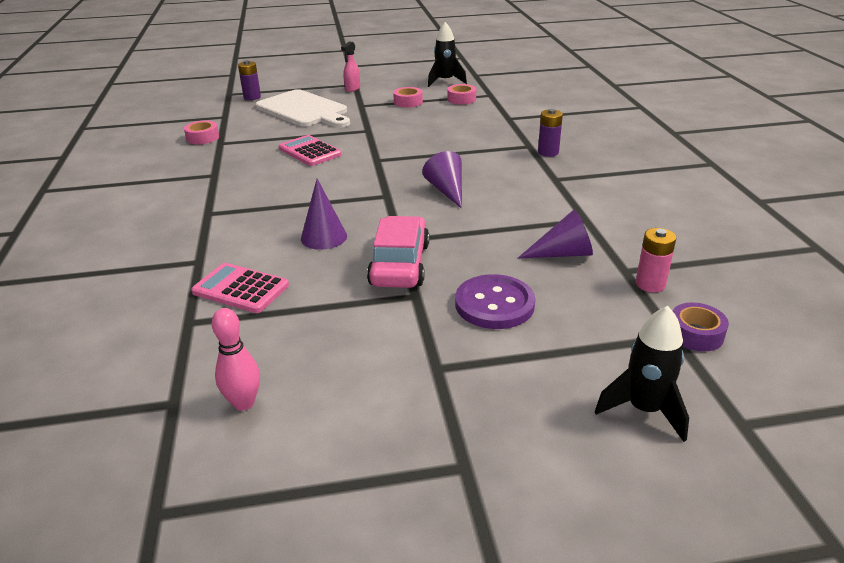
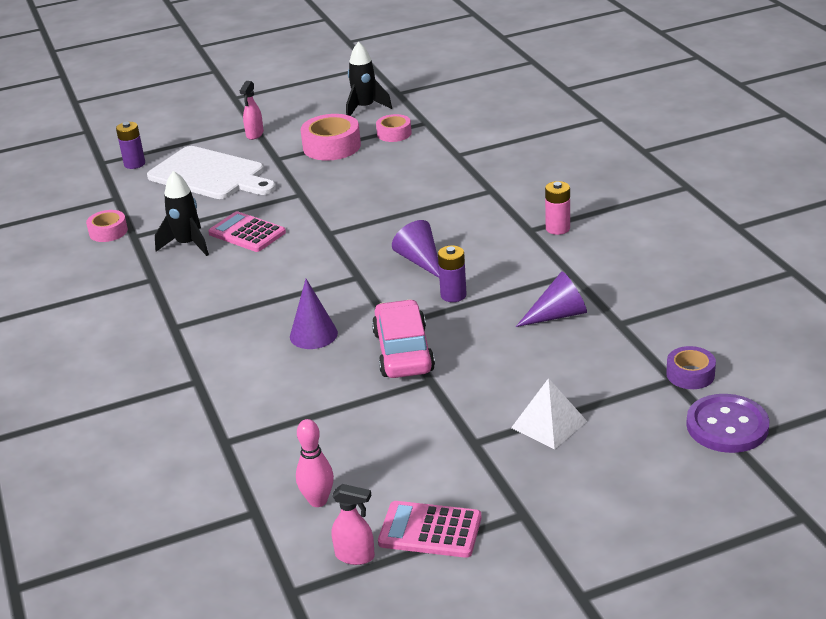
camera: 10 degrees left, 0 degrees up
pink calculator [191,263,289,313] -> pink calculator moved to [378,501,482,558]
pink tape [393,87,423,108] -> pink tape [301,114,361,161], size x1.66
purple button [455,274,535,329] -> purple button moved to [686,394,769,453]
purple battery [538,109,563,157] -> purple battery moved to [438,245,467,302]
black rocket [595,306,689,442] -> black rocket moved to [155,171,209,256]
pink battery [636,228,676,292] -> pink battery moved to [545,181,570,235]
none -> pink spray bottle [332,484,375,565]
none -> white pyramid [511,378,587,450]

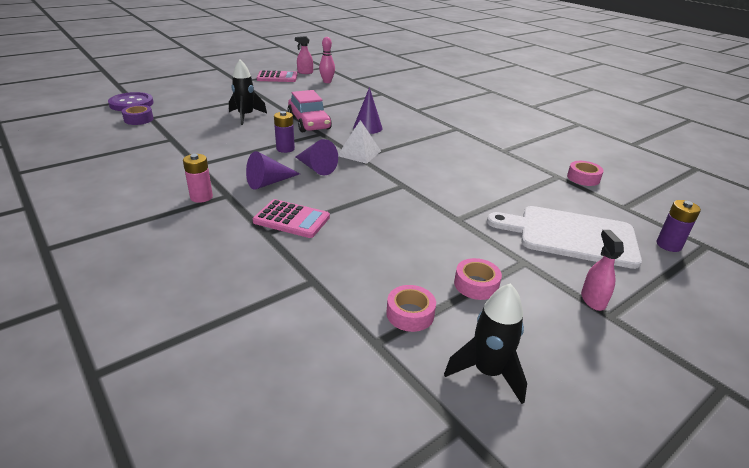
camera: 160 degrees right, 0 degrees up
black rocket [155,171,209,256] -> black rocket moved to [229,60,267,125]
pink calculator [208,211,286,252] -> pink calculator moved to [253,199,330,238]
pink tape [301,114,361,161] -> pink tape [454,258,502,300], size x0.60
white pyramid [511,378,587,450] -> white pyramid moved to [338,120,381,164]
purple cone [516,271,587,327] -> purple cone moved to [246,151,300,190]

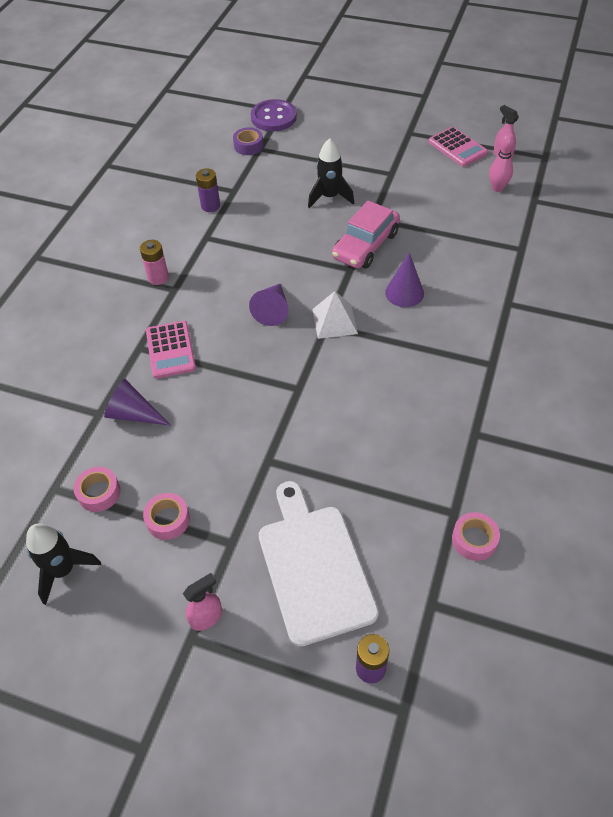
camera: 60 degrees right, 20 degrees up
purple cone [246,151,300,190] -> purple cone moved to [104,379,171,426]
purple battery [274,111,295,153] -> purple battery moved to [196,168,220,212]

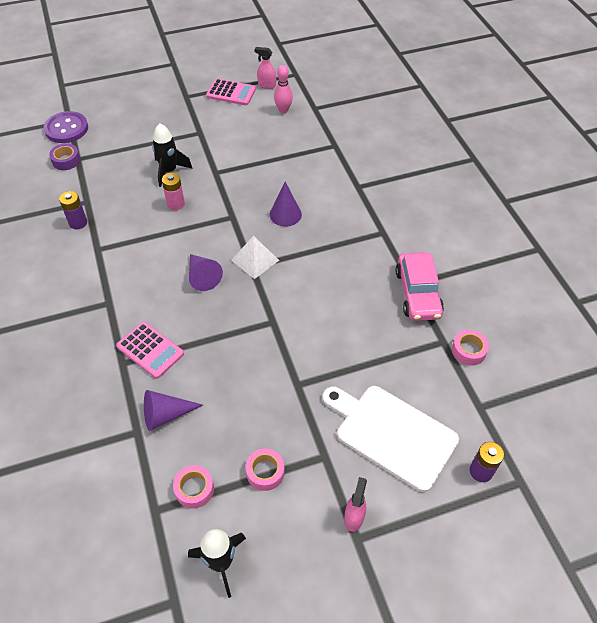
camera: 40 degrees left, 0 degrees up
pink battery [140,240,169,285] -> pink battery moved to [162,173,185,211]
pink car [332,201,400,268] -> pink car moved to [395,252,444,321]

